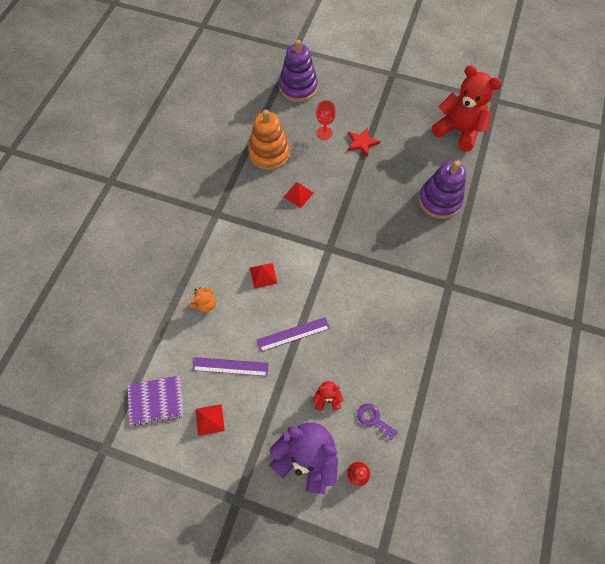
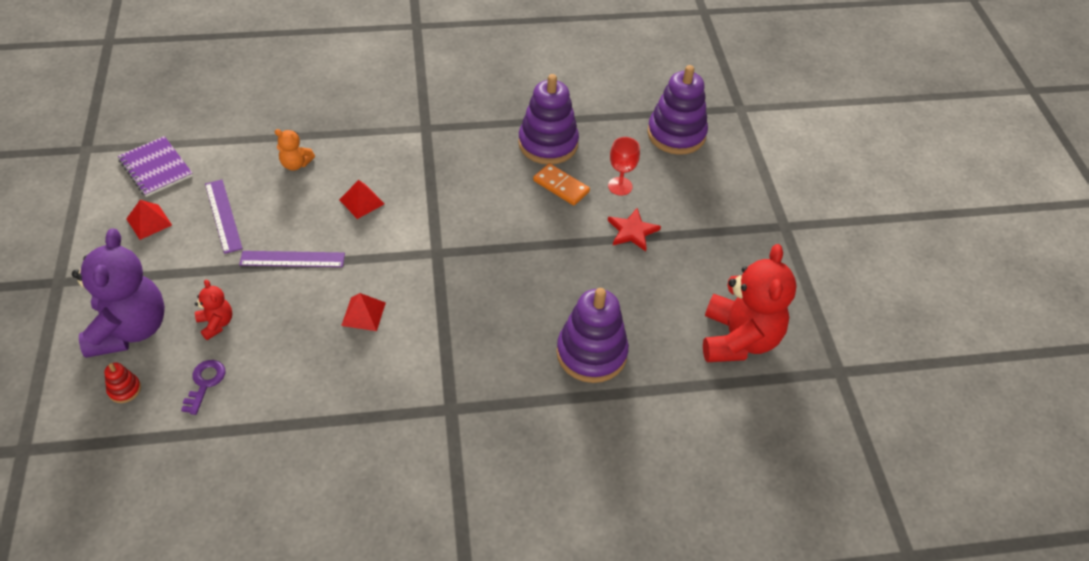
camera: 60 degrees right, 15 degrees down
orange stacking toy [249,110,290,170] -> purple stacking toy [518,74,579,164]
purple ruler [257,317,330,352] -> purple ruler turned 45 degrees counterclockwise [239,251,345,267]
red pyramid [284,182,313,208] -> red pyramid moved to [341,293,386,331]
none -> orange domino [533,163,590,206]

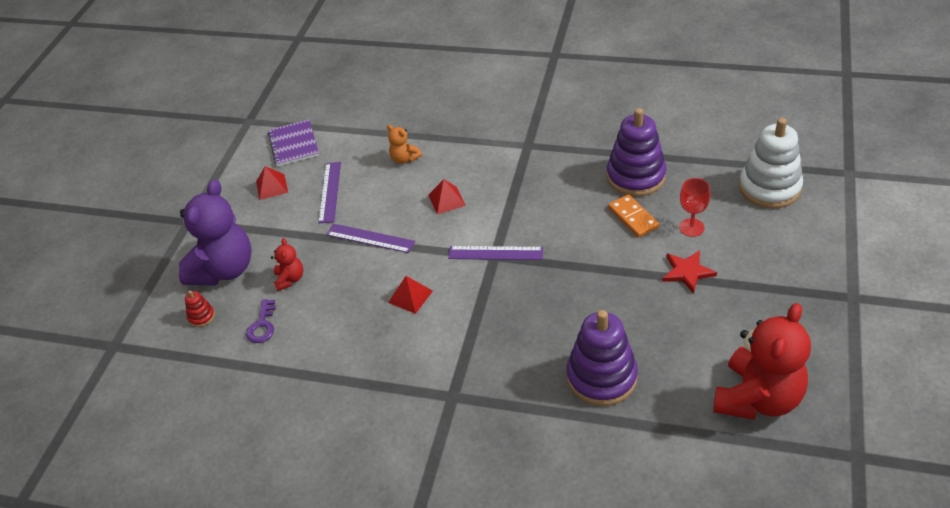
camera: 30 degrees right, 5 degrees down
purple key [181,360,225,415] -> purple key turned 150 degrees clockwise [246,299,276,343]
purple stacking toy [647,65,708,155] -> white stacking toy [739,118,803,209]
none -> purple ruler [448,246,543,260]

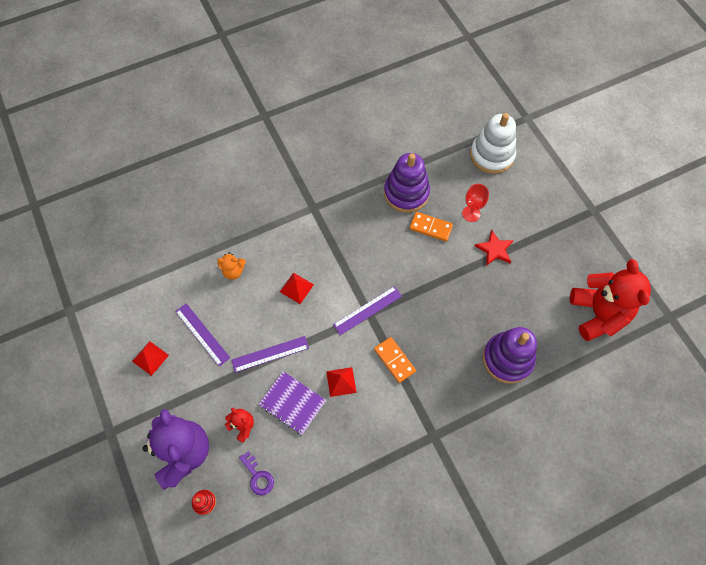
camera: 45 degrees left, 20 degrees up
purple notebook [268,120,319,166] -> purple notebook moved to [258,371,326,435]
none -> orange domino [374,337,416,383]

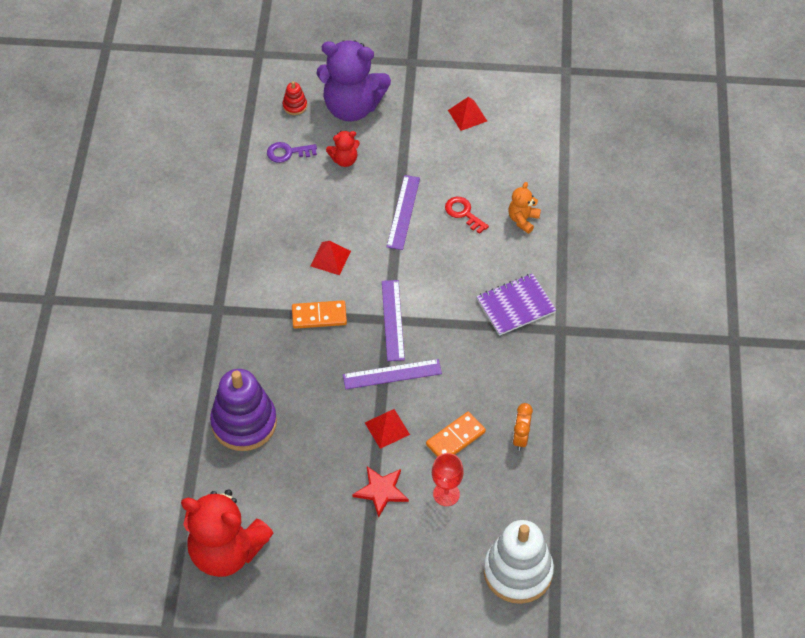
camera: 120 degrees right, 10 degrees down
purple ruler [175,303,230,367] -> purple ruler moved to [343,359,442,389]
purple notebook [258,371,326,435] -> purple notebook moved to [476,273,556,336]
red pyramid [280,273,314,304] -> red pyramid moved to [365,409,410,449]
purple stacking toy [384,153,430,213] -> orange clock [513,403,533,451]
none -> red key [445,197,489,234]

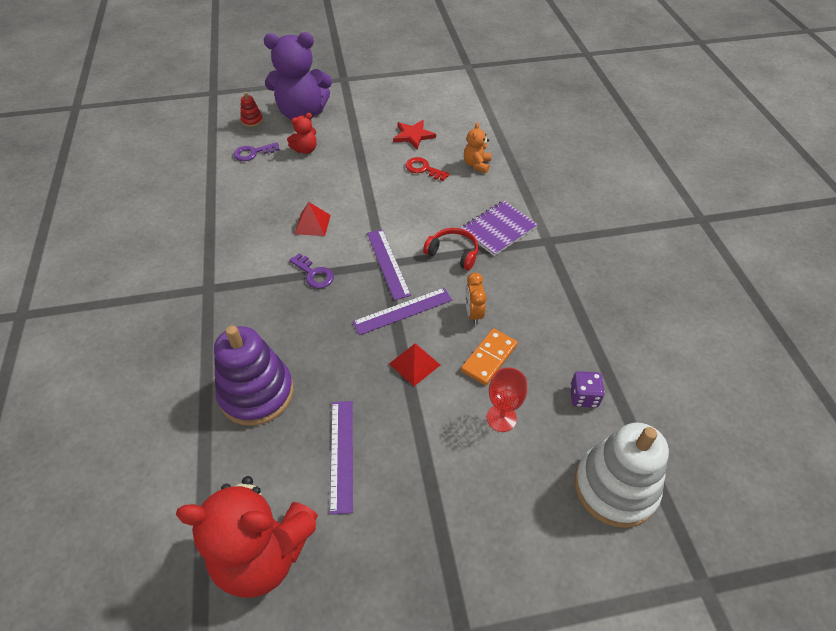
camera: 15 degrees left, 5 degrees down
orange domino [292,300,347,329] -> purple key [289,253,334,289]
red star [352,467,409,518] -> red star moved to [393,120,436,149]
purple ruler [387,175,420,250] -> purple ruler moved to [330,401,353,515]
red pyramid [448,97,487,131] -> none
orange clock [513,403,533,451] -> orange clock moved to [465,272,487,325]
none -> red headphones [423,228,479,270]
none -> purple dice [570,371,605,408]

